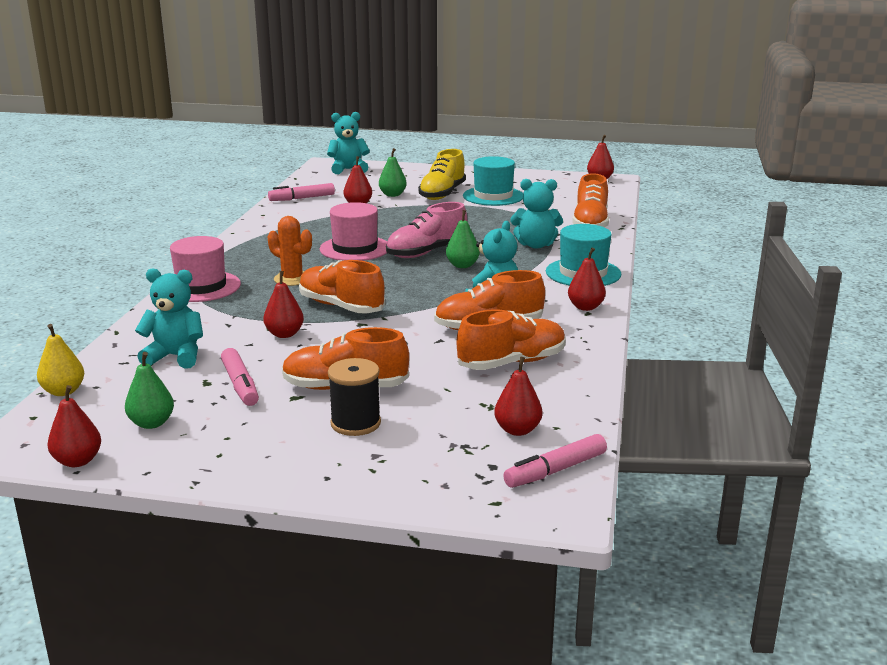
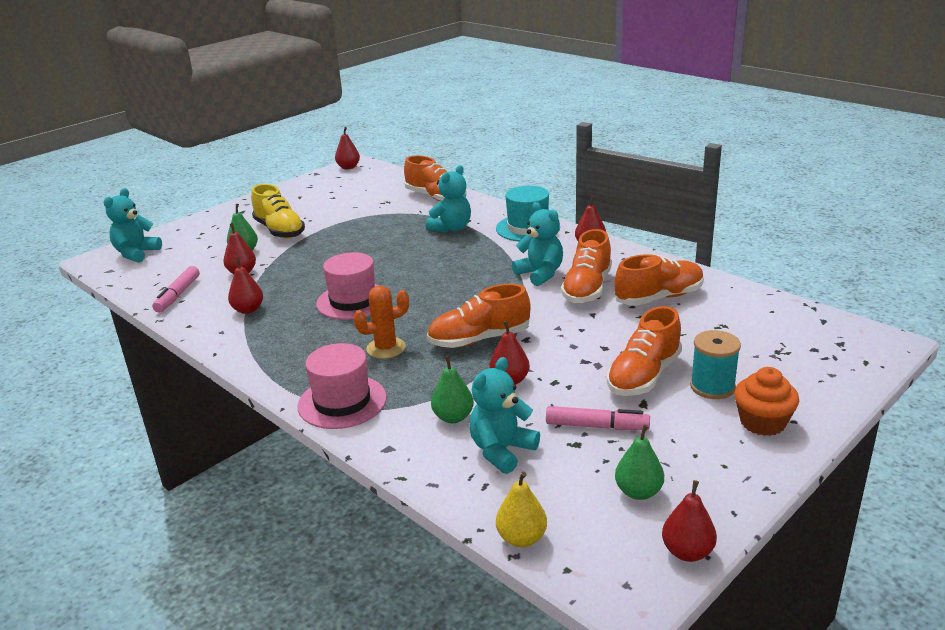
camera: 55 degrees left, 5 degrees up
black spool [328,358,381,436] -> turquoise spool [690,330,741,399]
pink shoe [386,202,467,258] -> none
green pear [446,210,480,268] -> green pear moved to [431,355,474,423]
orange shoe [456,309,566,370] -> orange shoe turned 60 degrees clockwise [615,254,704,306]
turquoise hat [463,156,523,206] -> none
red pear [494,356,542,436] -> red pear moved to [228,257,263,314]
pink marker [503,434,607,488] -> none
none -> orange cupcake [734,367,799,436]

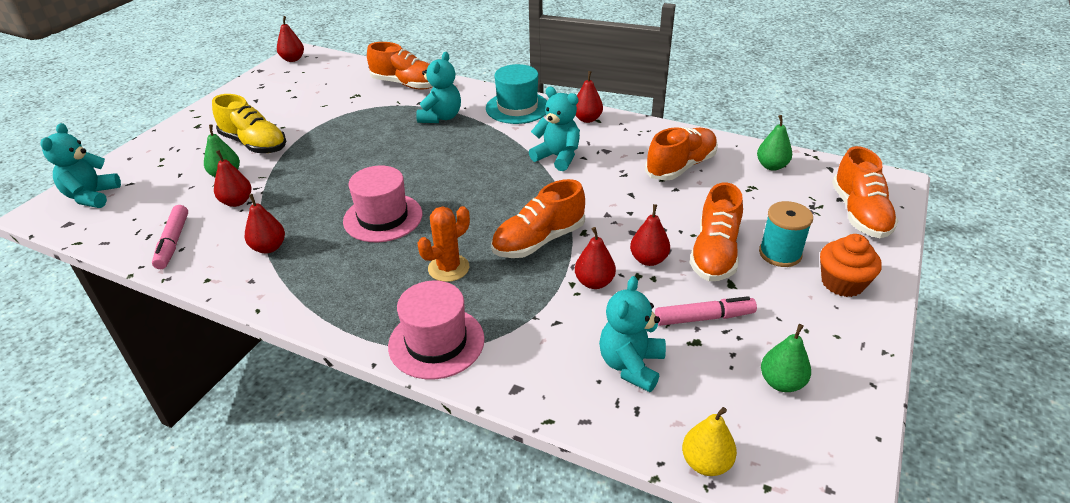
camera: 20 degrees left, 10 degrees up
green pear [431,355,474,423] -> green pear moved to [757,115,792,171]
orange shoe [561,229,612,303] -> orange shoe moved to [832,146,898,238]
red pear [662,480,717,562] -> red pear moved to [630,204,670,266]

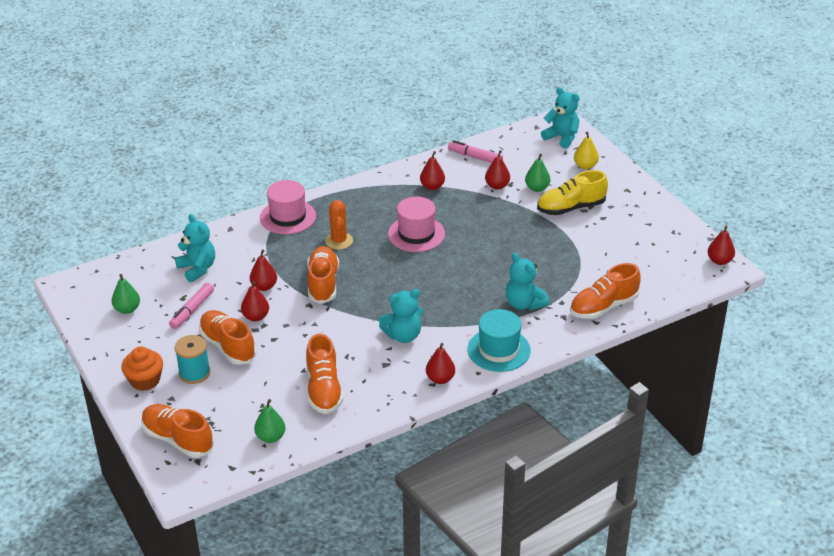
camera: 125 degrees right, 0 degrees up
yellow pear [682,407,737,476] -> yellow pear moved to [574,132,599,169]

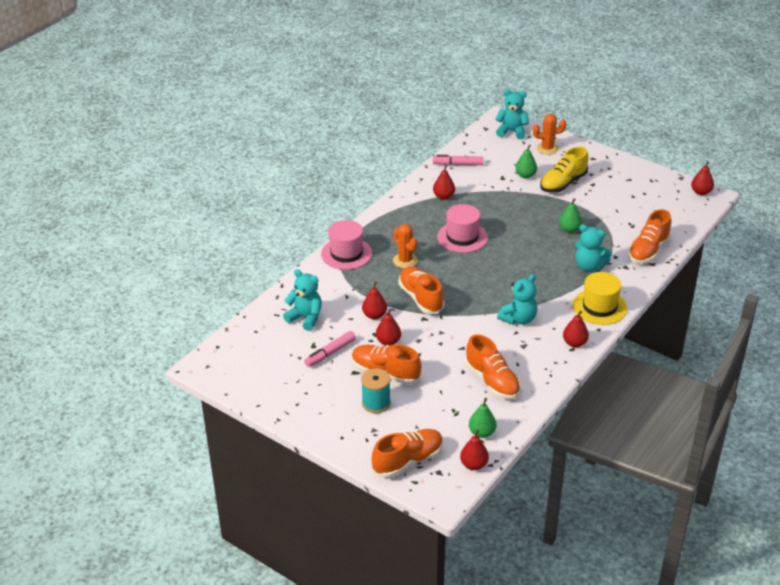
camera: 25 degrees left, 0 degrees up
green pear [112,274,140,314] -> green pear moved to [559,198,582,233]
orange cupcake [122,346,163,391] -> none
orange shoe [141,404,214,457] -> orange shoe turned 135 degrees clockwise [372,429,443,478]
pink marker [169,283,214,329] -> pink marker turned 45 degrees clockwise [304,331,356,367]
turquoise hat [467,309,531,372] -> yellow hat [573,272,627,325]
red pear [485,150,510,190] -> red pear moved to [460,430,489,470]
yellow pear [574,132,599,169] -> orange cactus [533,114,566,155]

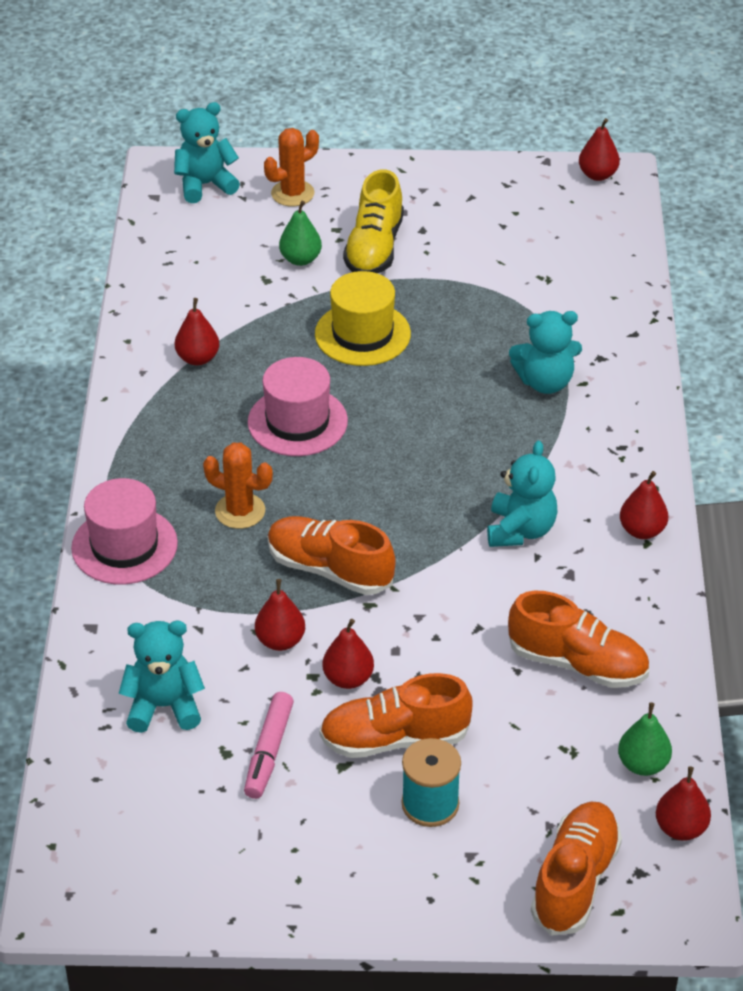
camera: 35 degrees left, 5 degrees up
pink marker [433,155,483,165] -> none
green pear [559,198,582,233] -> none
yellow hat [573,272,627,325] -> yellow hat moved to [315,271,411,366]
orange shoe [628,209,671,264] -> none

